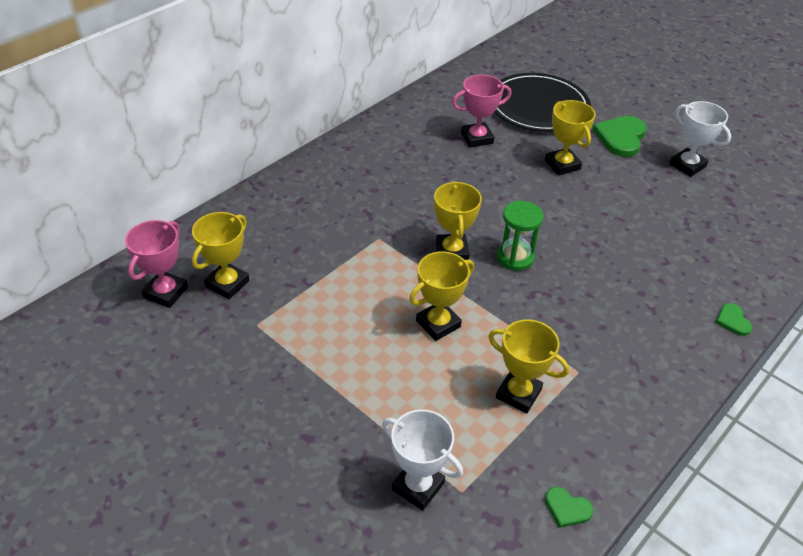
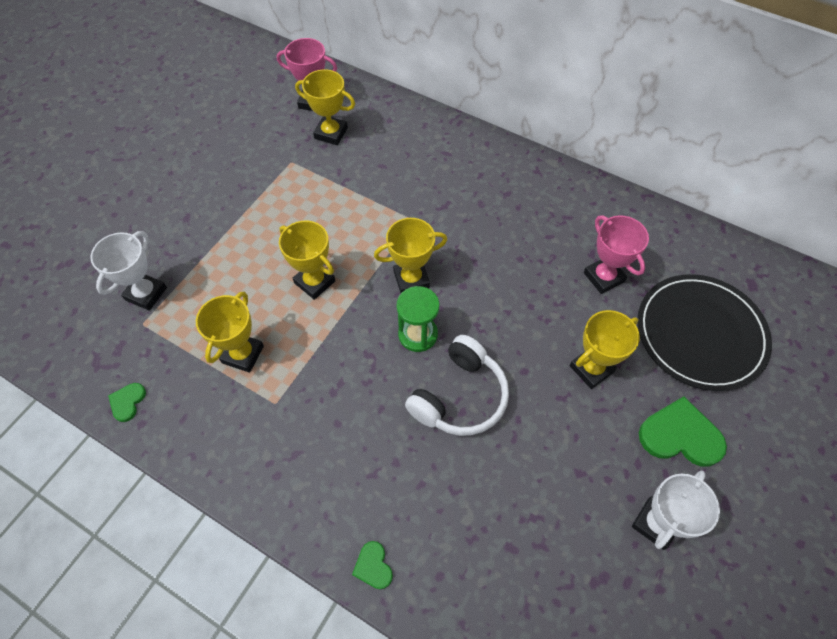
camera: 80 degrees right, 15 degrees up
green heart [716,303,752,336] -> green heart turned 90 degrees counterclockwise [352,541,393,589]
none -> white headphones [405,335,509,436]

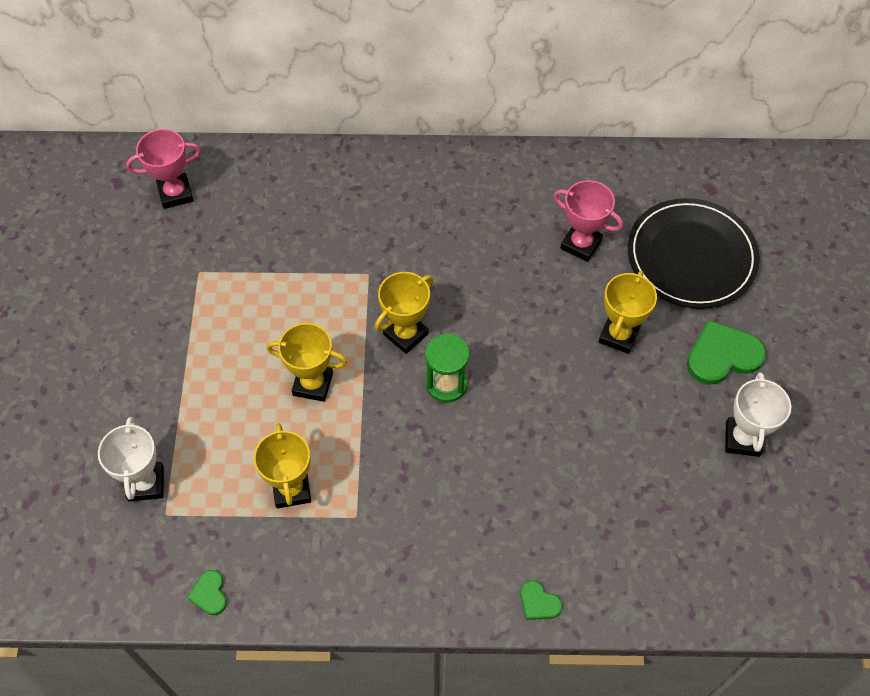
camera: 30 degrees left, 0 degrees up
yellow trophy [295,69,355,145] -> none
white headphones [405,335,509,436] -> none

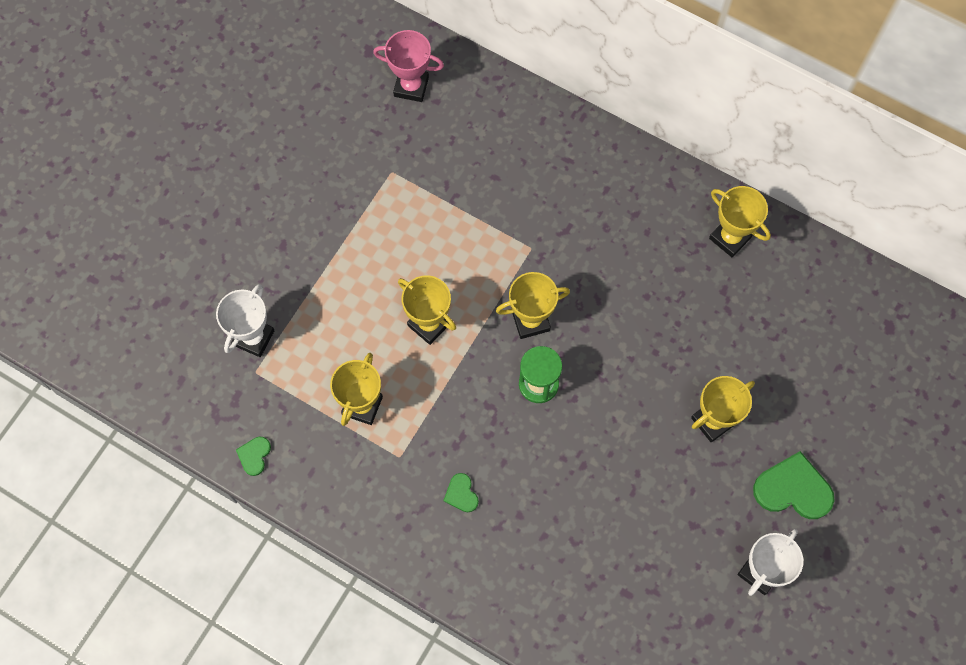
camera: 30 degrees right, 10 degrees up
green heart [520,580,562,620] -> green heart moved to [443,473,479,512]
pink trophy [553,180,623,262] -> none
black plate [628,198,760,309] -> none
none -> yellow trophy [709,186,771,257]

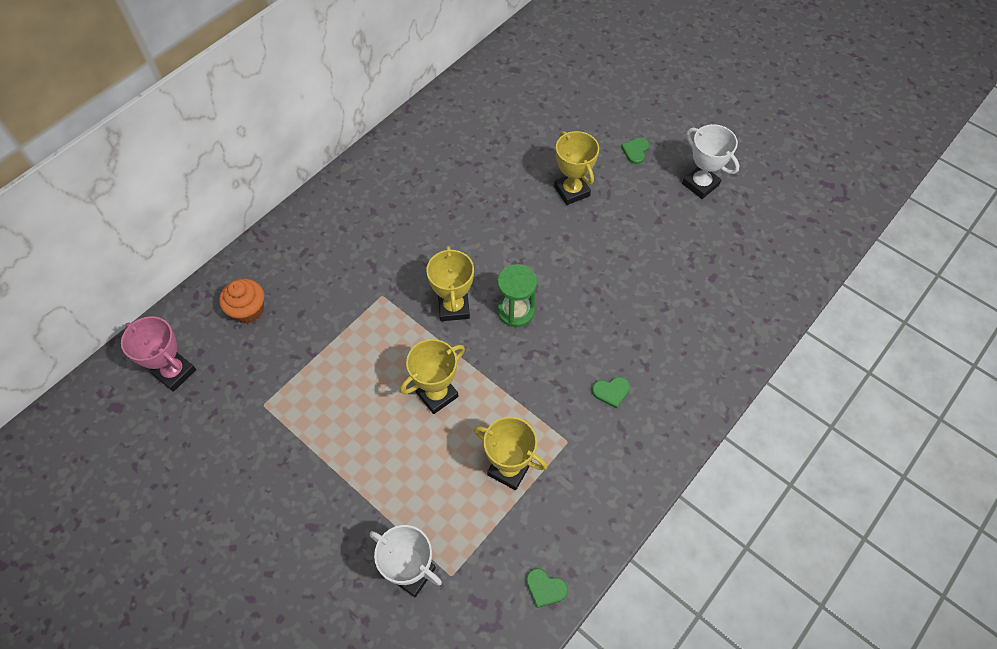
camera: 80 degrees left, 10 degrees down
pink trophy [373,30,444,102] -> pink trophy turned 75 degrees counterclockwise [121,316,196,392]
yellow trophy [709,186,771,257] -> none
green heart [753,451,835,519] -> green heart [621,138,649,164], size x0.51
none -> orange cupcake [219,279,264,324]

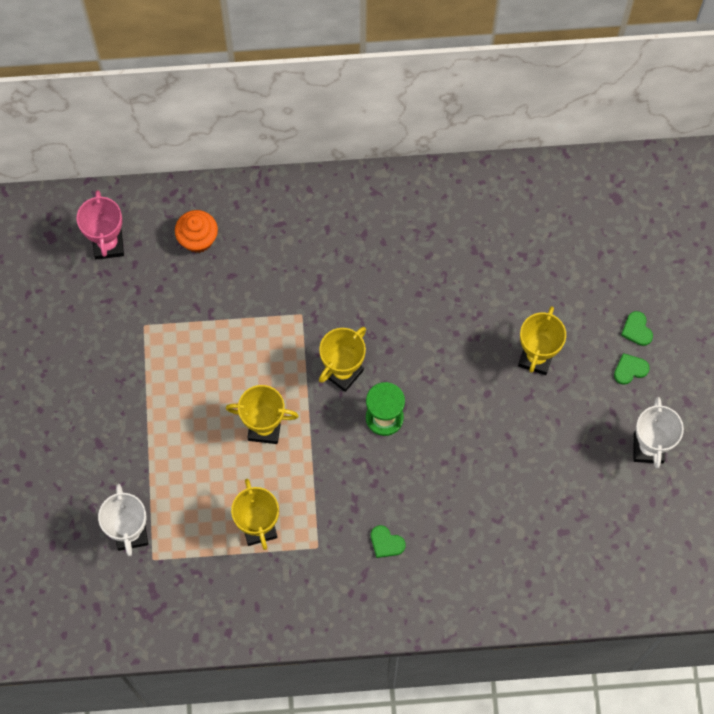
camera: 45 degrees right, 10 degrees up
green heart [526,568,568,608] -> green heart moved to [621,311,653,346]

